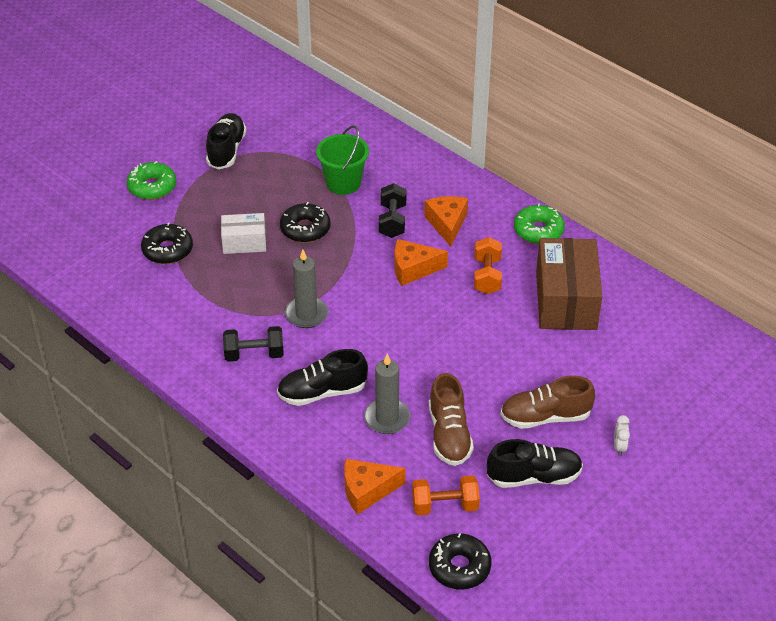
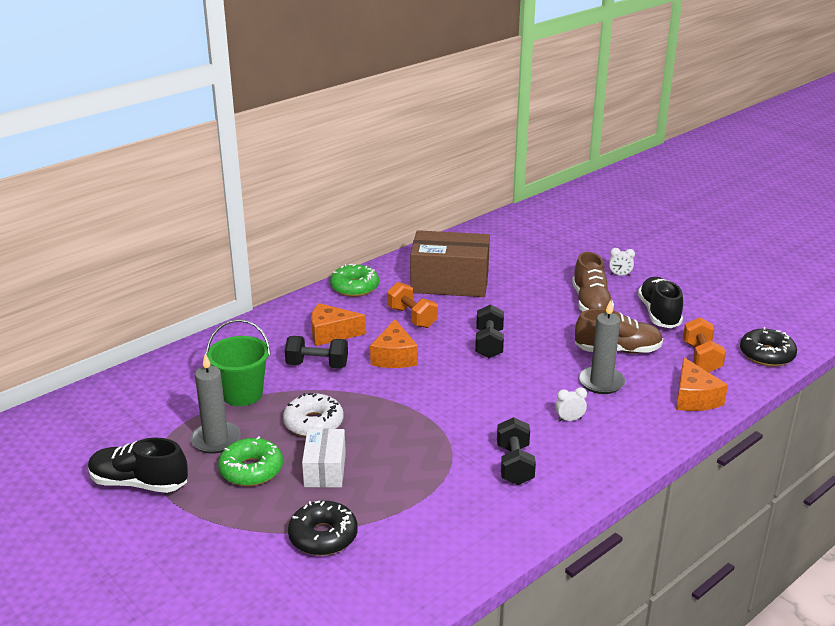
camera: 85 degrees left, 15 degrees down
green donut [127,161,176,200] -> green donut moved to [218,436,283,486]
black shoe [277,349,368,406] -> white clock [555,387,587,422]
black donut [280,202,331,243] -> white donut [283,393,344,437]
grey candle [285,250,328,328] -> grey candle moved to [190,353,241,454]
orange dumbbell [474,237,502,294] -> orange dumbbell turned 45 degrees clockwise [387,282,438,328]
none -> black dumbbell [475,304,504,358]

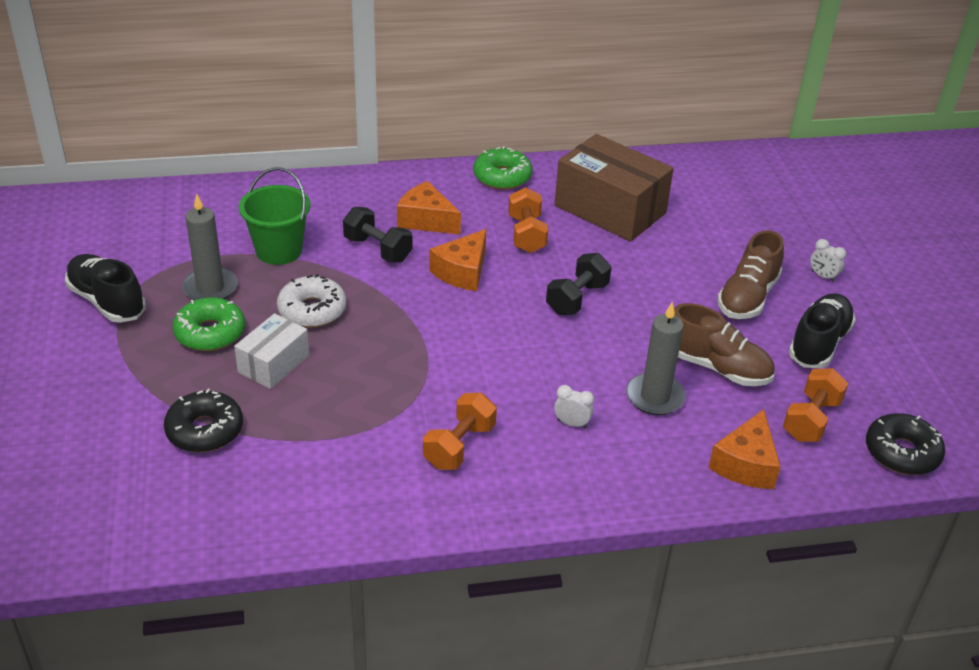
camera: 30 degrees right, 10 degrees up
black dumbbell [497,417,536,485] -> orange dumbbell [423,393,497,470]

